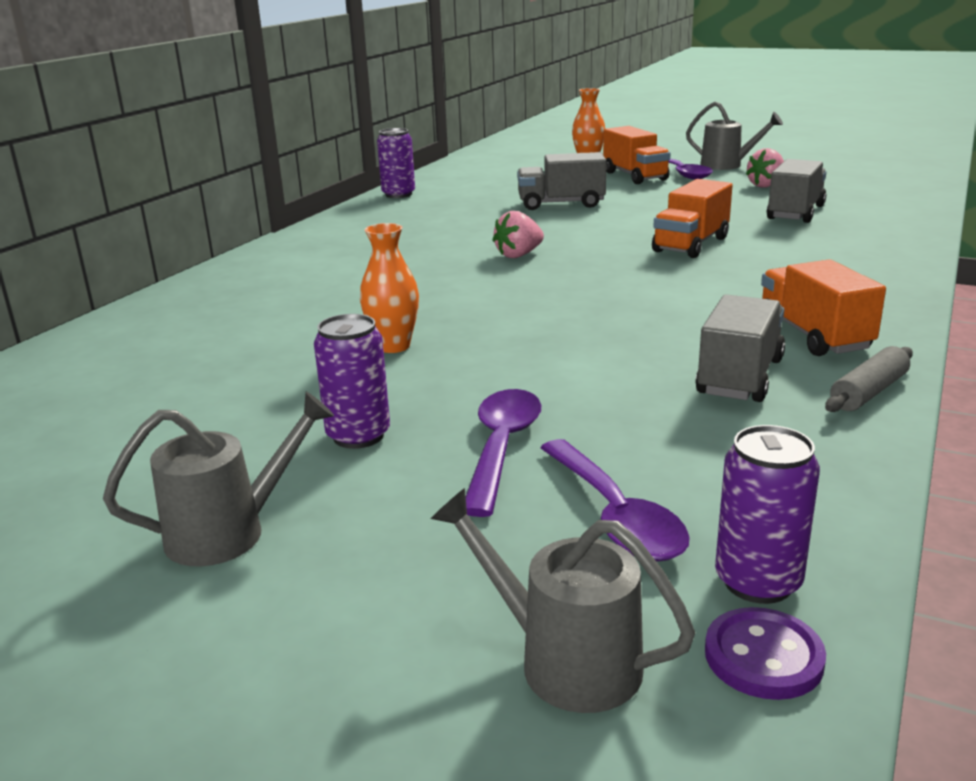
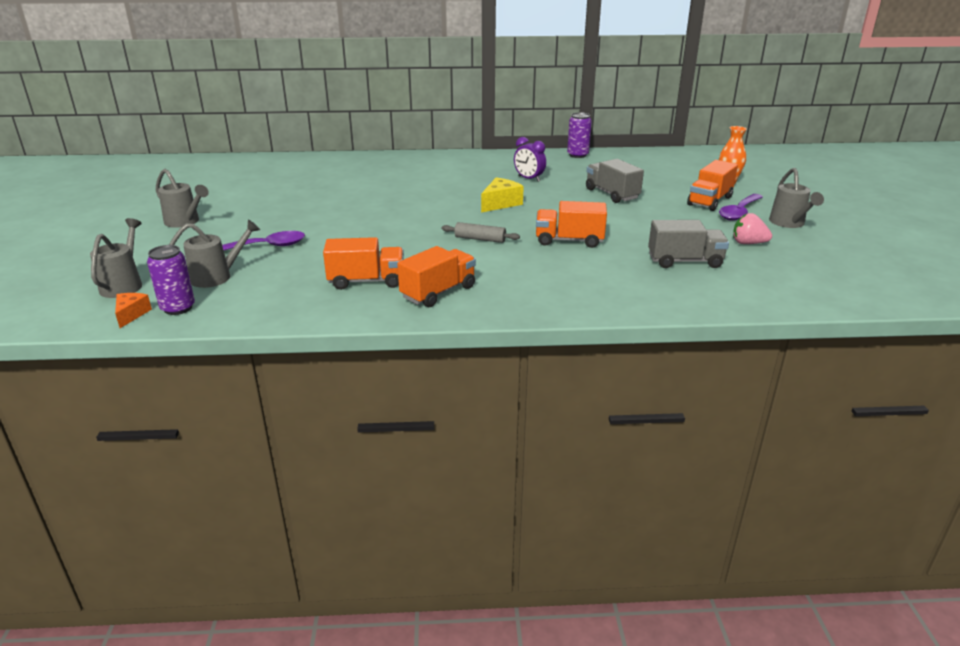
camera: 60 degrees right, 5 degrees up
purple can [314,314,390,449] -> none
orange vase [360,223,419,353] -> none
pink strawberry [492,211,544,258] -> yellow cheese [481,177,524,213]
purple spoon [540,439,690,562] -> grey watering can [169,219,260,288]
grey truck [695,294,785,402] -> orange truck [323,237,404,290]
purple button [705,607,826,700] -> orange cheese [115,293,152,328]
grey rolling pin [825,346,913,412] -> grey rolling pin moved to [442,222,520,243]
none -> purple clock [514,137,546,182]

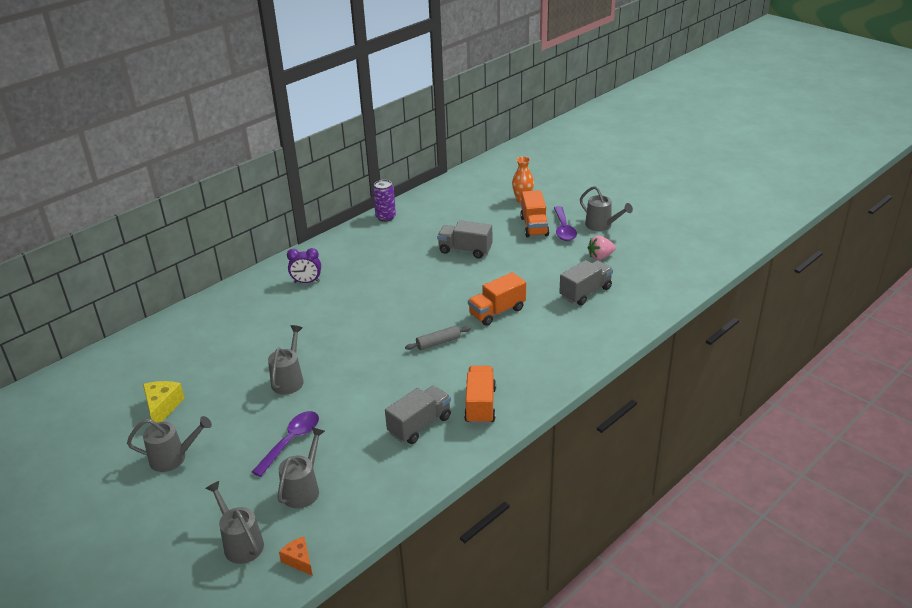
camera: 40 degrees left, 5 degrees up
purple can [147,245,195,315] -> none
orange truck [323,237,404,290] -> grey truck [385,386,451,444]
yellow cheese [481,177,524,213] -> yellow cheese moved to [143,381,185,423]
purple clock [514,137,546,182] -> purple clock moved to [287,248,321,283]
none -> grey watering can [268,325,304,395]

